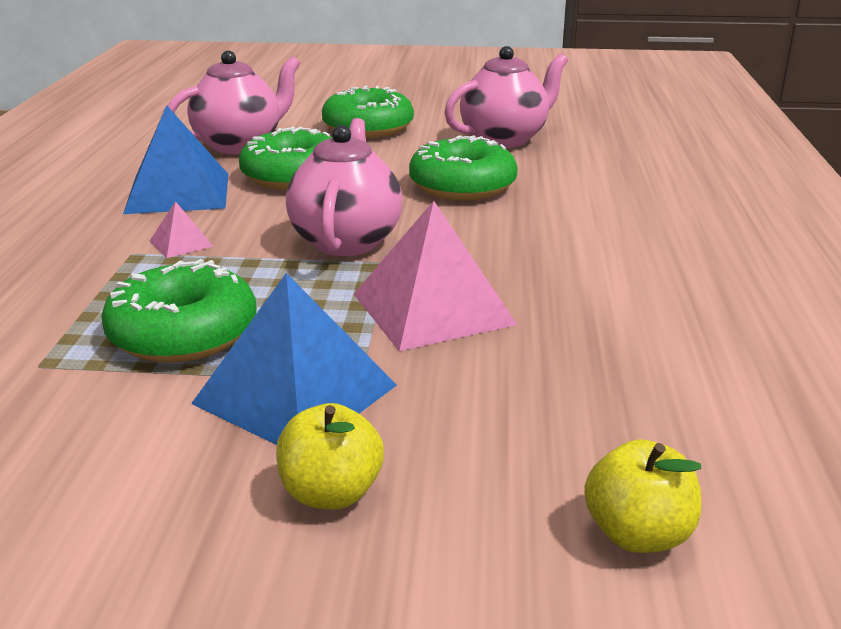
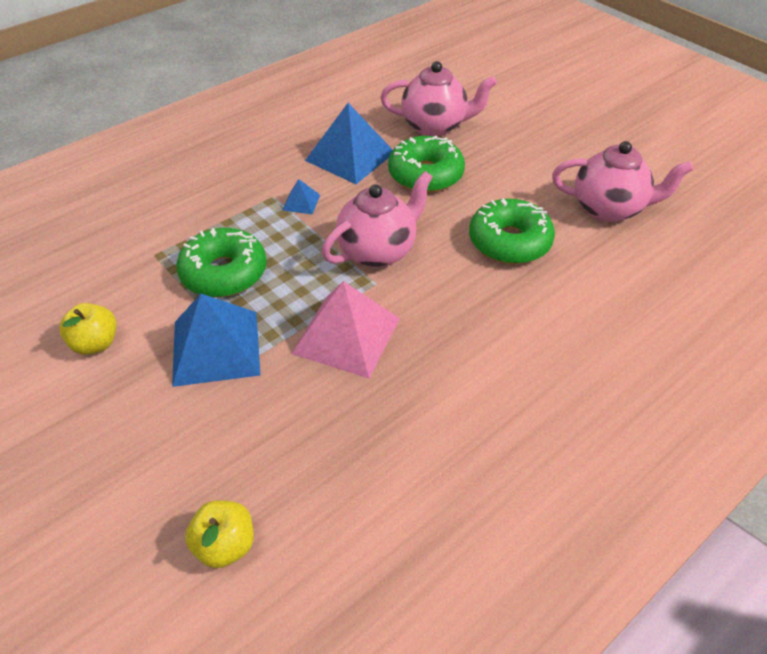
camera: 45 degrees right, 20 degrees up
pink pyramid [150,201,214,258] -> blue pyramid [282,179,320,214]
yellow apple [276,403,384,510] -> yellow apple moved to [59,303,116,355]
green donut [322,86,414,138] -> none

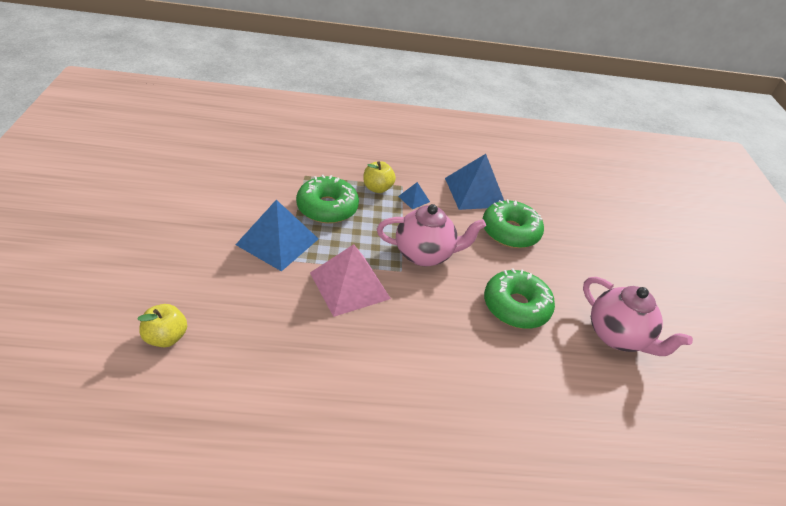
camera: 35 degrees right, 5 degrees down
yellow apple [59,303,116,355] -> yellow apple moved to [363,161,396,193]
pink teapot [380,61,497,137] -> none

